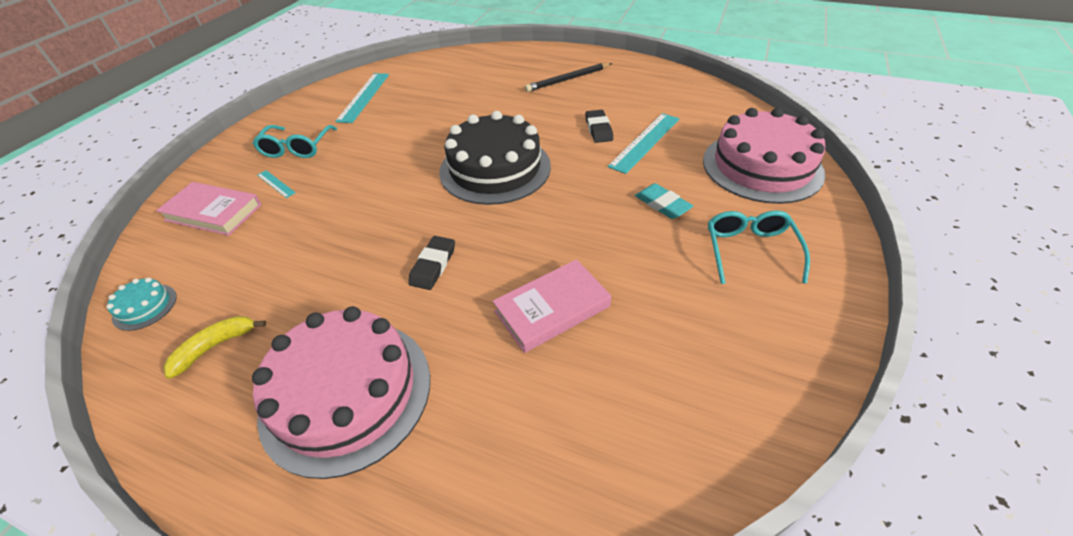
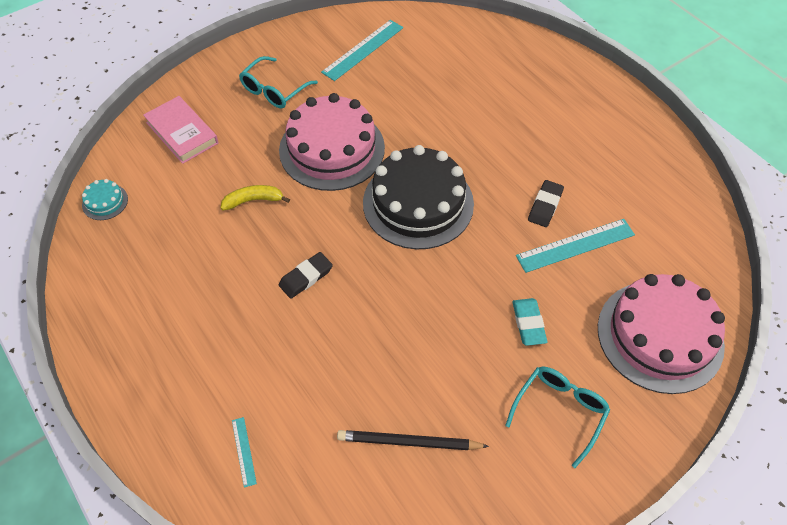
camera: 30 degrees right, 10 degrees up
yellow banana [163,316,266,379] -> yellow banana moved to [221,185,290,210]
pink cake [252,306,430,479] -> pink cake moved to [279,93,385,191]
turquoise ruler [257,170,296,198] -> turquoise ruler moved to [232,417,257,488]
pink book [493,259,611,353] -> none
black pencil [525,63,612,92] -> black pencil moved to [337,430,489,450]

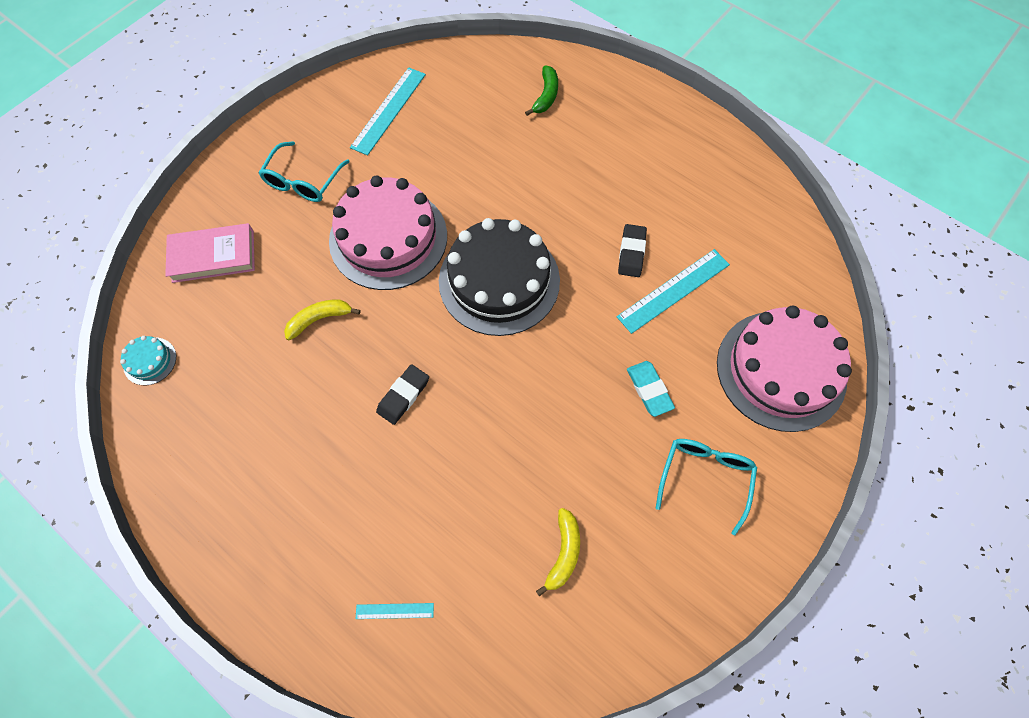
camera: 15 degrees left, 10 degrees up
pink book [143,96,219,164] -> pink book turned 45 degrees counterclockwise [165,223,255,283]
turquoise ruler [232,417,257,488] -> turquoise ruler turned 60 degrees counterclockwise [356,603,434,619]
black pencil [337,430,489,450] -> yellow banana [536,508,580,597]
none -> green banana [525,66,558,116]

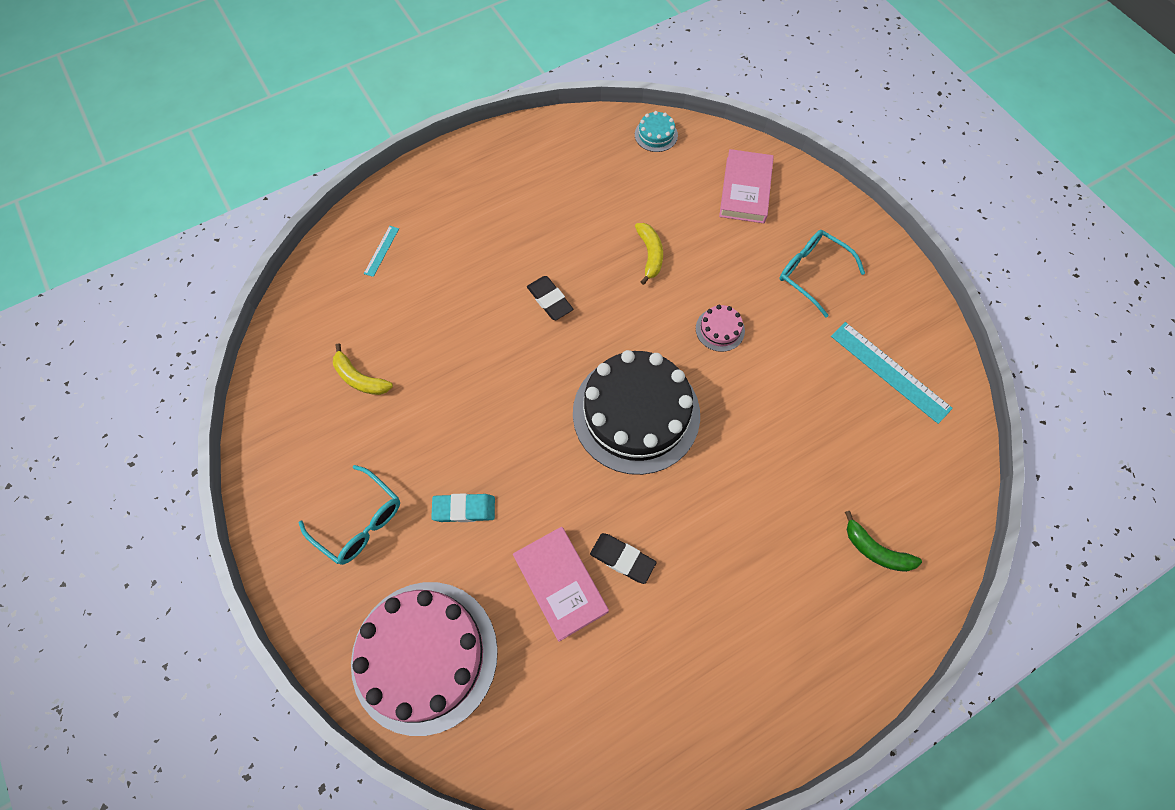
camera: 110 degrees right, 0 degrees up
pink cake [329,176,447,290] -> pink cake [696,305,745,352], size x0.41
turquoise ruler [617,249,730,334] -> pink book [513,527,609,642]

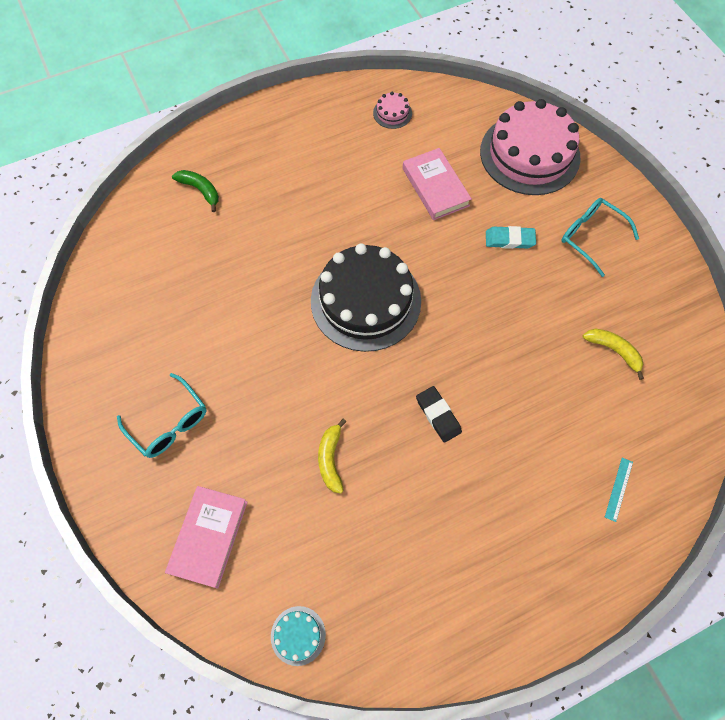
camera: 175 degrees left, 0 degrees up
black eraser [590,533,657,584] -> none
pink cake [696,305,745,352] -> pink cake moved to [373,92,412,129]
turquoise ruler [831,322,953,424] -> none

